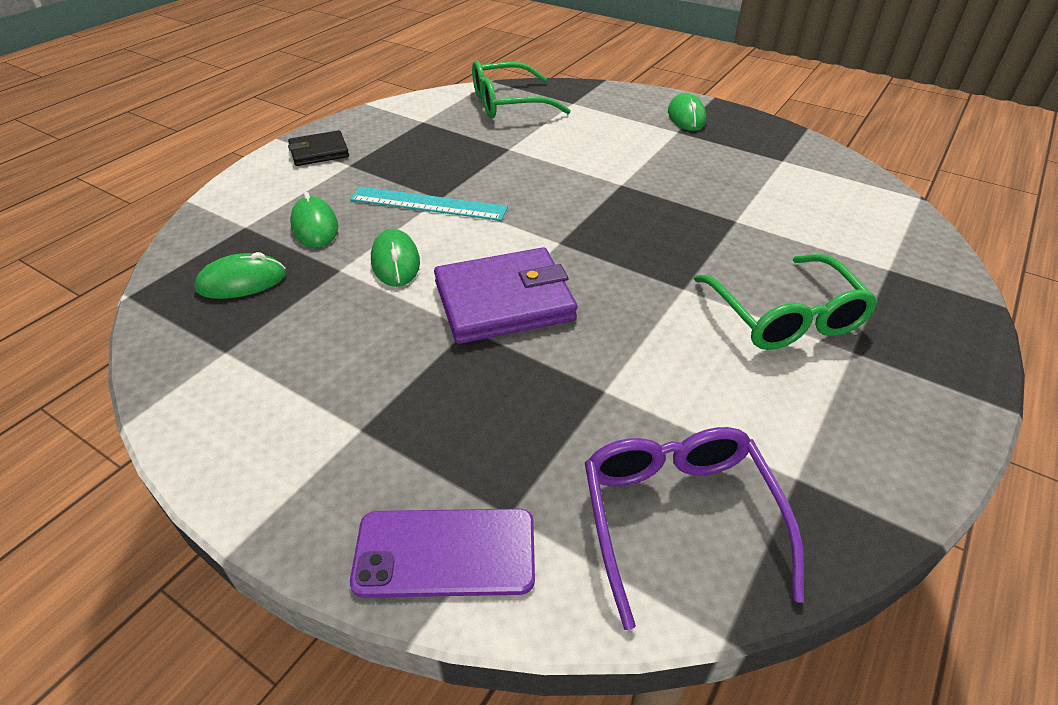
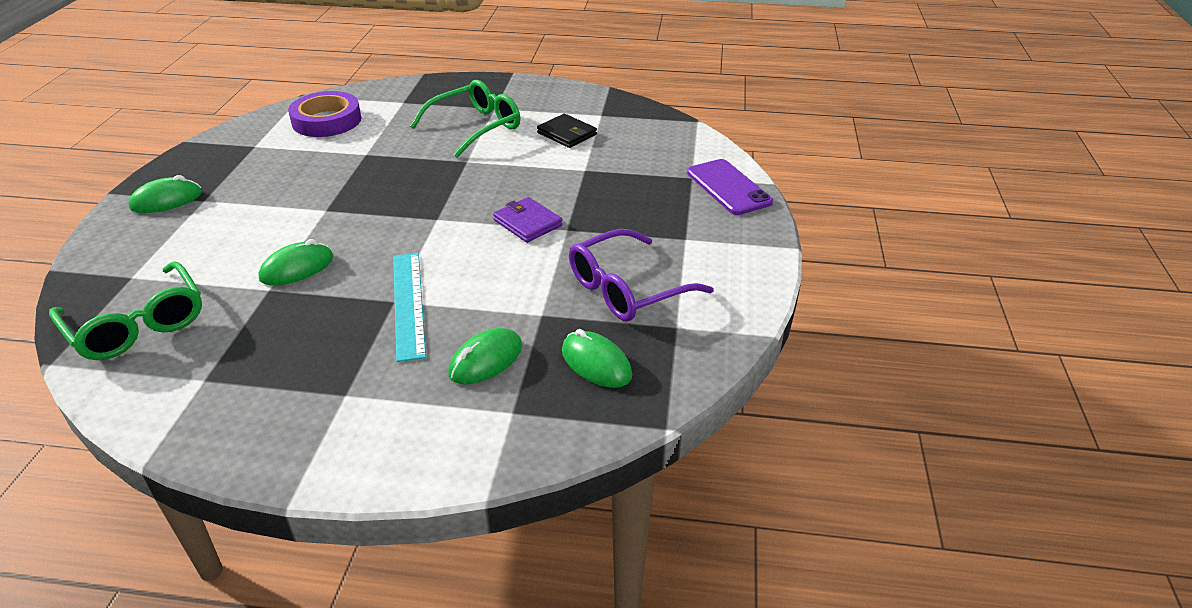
camera: 115 degrees left, 5 degrees down
black wallet [288,130,349,166] -> black wallet moved to [537,114,597,148]
green mouse [371,229,420,287] -> green mouse moved to [258,239,333,285]
purple wallet [434,247,577,344] -> purple wallet [493,197,563,243], size x0.58
purple glasses [585,427,804,630] -> purple glasses moved to [569,229,714,321]
none -> purple tape [288,91,361,137]

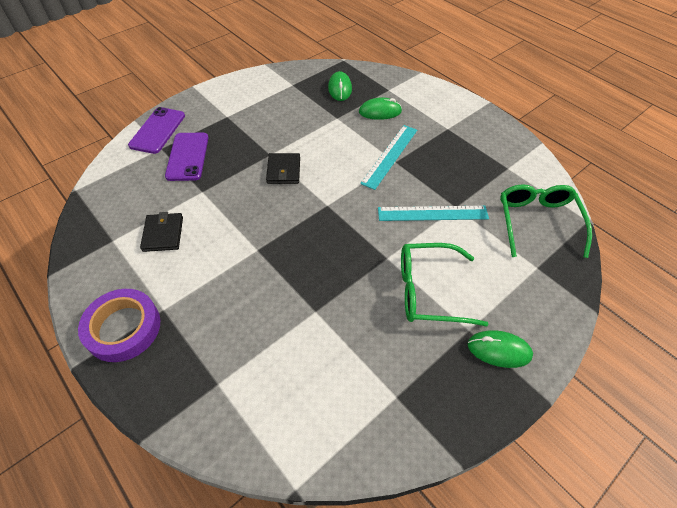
camera: 140 degrees left, 15 degrees up
green mouse [258,239,333,285] -> turquoise ruler [378,206,489,221]
purple tape [288,91,361,137] -> purple tape moved to [78,289,160,362]
green glasses [410,80,520,158] -> green glasses moved to [401,243,489,326]
purple wallet [493,197,563,243] -> black wallet [266,153,300,184]
purple glasses [569,229,714,321] -> none
none -> purple phone [165,133,208,181]

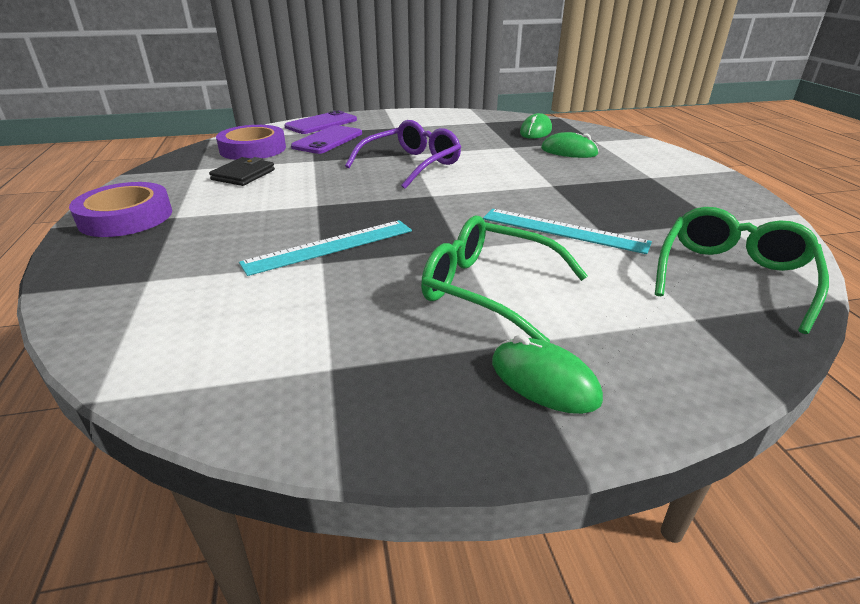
camera: 30 degrees right, 20 degrees down
black wallet [266,153,300,184] -> purple glasses [345,120,461,189]
turquoise ruler [360,125,417,190] -> turquoise ruler moved to [239,220,412,276]
none -> purple tape [216,125,286,160]

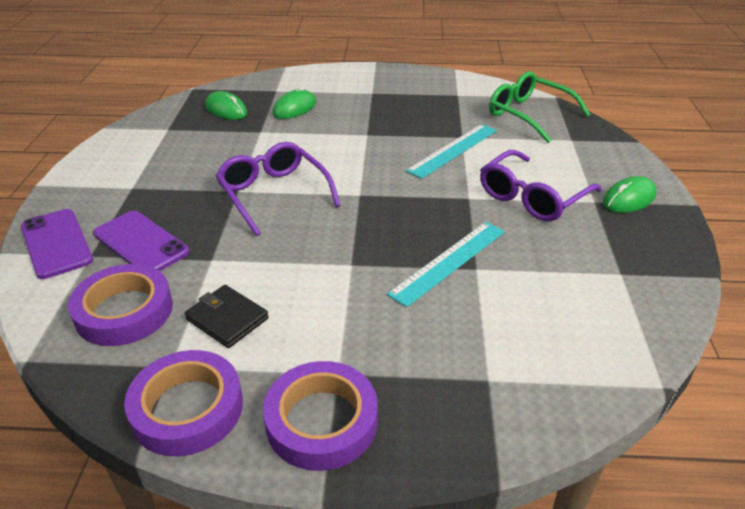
camera: 75 degrees left, 5 degrees up
turquoise ruler [239,220,412,276] -> turquoise ruler turned 60 degrees clockwise [387,222,505,307]
green glasses [421,216,588,343] -> purple glasses [480,150,602,222]
none -> purple tape [124,350,243,456]

